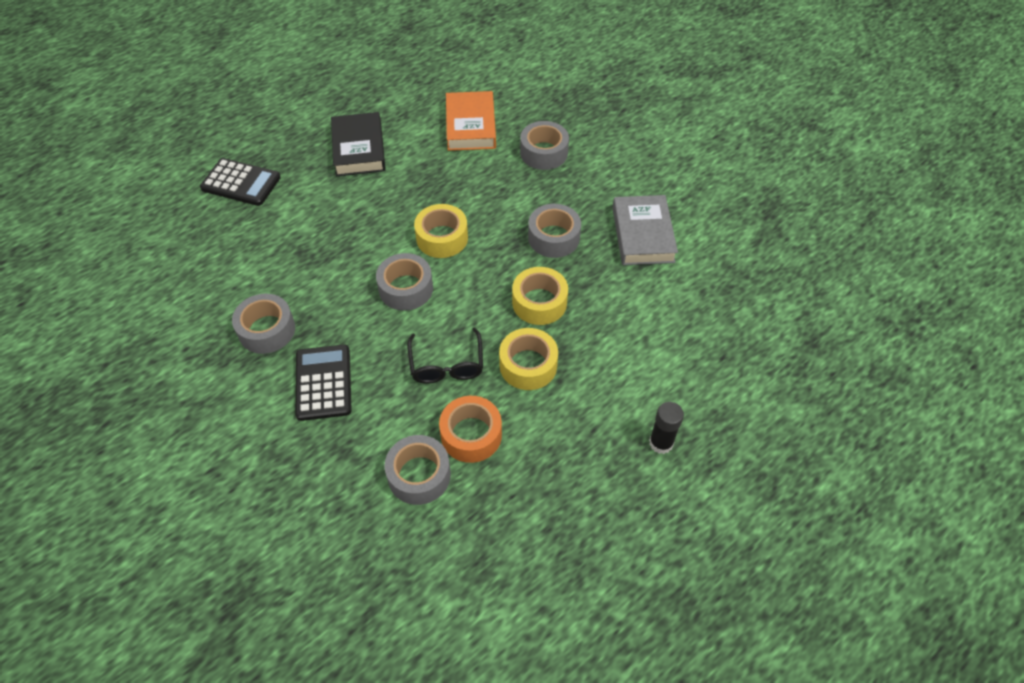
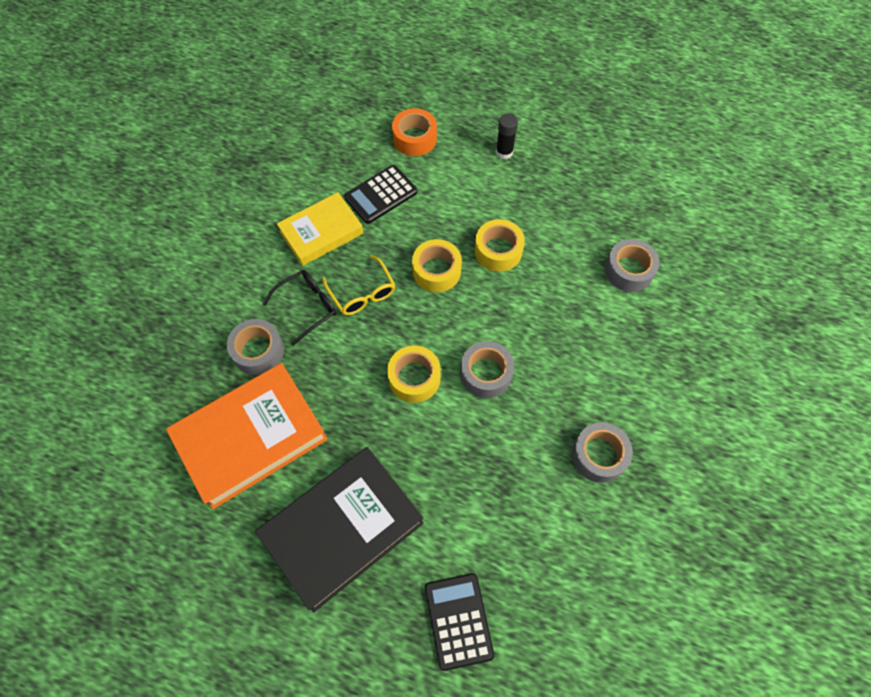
camera: 120 degrees left, 10 degrees up
black calculator [295,345,352,421] -> black calculator moved to [344,165,417,224]
black book [331,112,386,176] -> black book [255,447,424,612], size x1.59
black glasses [407,328,483,384] -> black glasses moved to [263,270,336,345]
orange tape [439,396,502,463] -> orange tape moved to [392,108,437,156]
orange book [446,91,496,151] -> orange book [166,363,328,509], size x1.59
grey tape [528,204,581,258] -> yellow glasses [322,255,395,315]
grey book [612,195,678,265] -> yellow book [277,192,363,266]

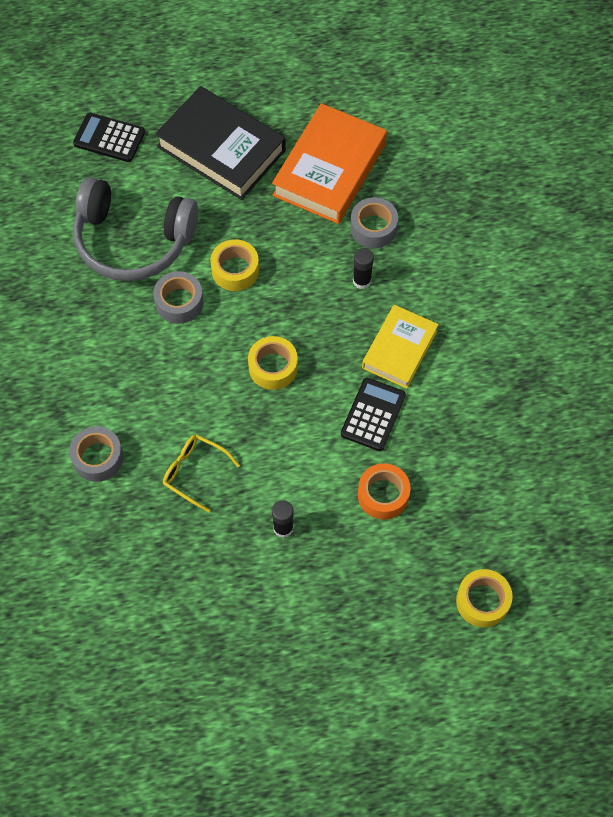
camera: 150 degrees right, 0 degrees up
black book [255,447,424,612] -> black book turned 75 degrees counterclockwise [155,86,286,200]
black glasses [263,270,336,345] -> black glue stick [353,248,374,289]
yellow glasses [322,255,395,315] -> yellow glasses moved to [163,434,240,512]
black calculator [425,573,494,671] -> black calculator turned 150 degrees clockwise [73,113,145,162]
yellow tape [475,219,525,272] -> yellow tape moved to [456,569,513,627]
grey tape [572,422,633,483] -> none
none -> grey headphones [73,177,198,281]

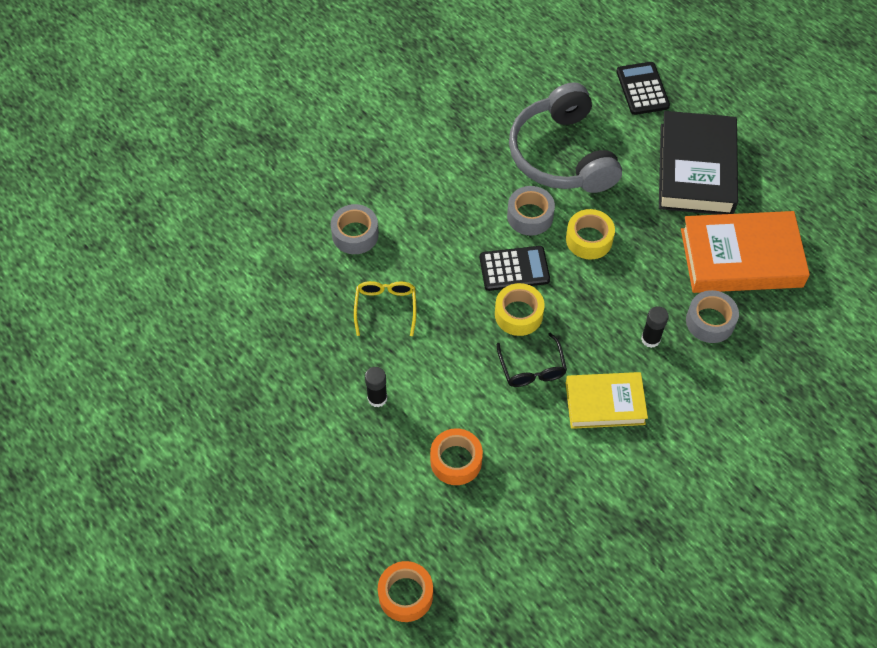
camera: 60 degrees right, 5 degrees down
black calculator [341,378,406,451] -> black calculator moved to [480,246,550,291]
yellow tape [456,569,513,627] -> orange tape [378,561,433,622]
none -> black glasses [497,333,567,387]

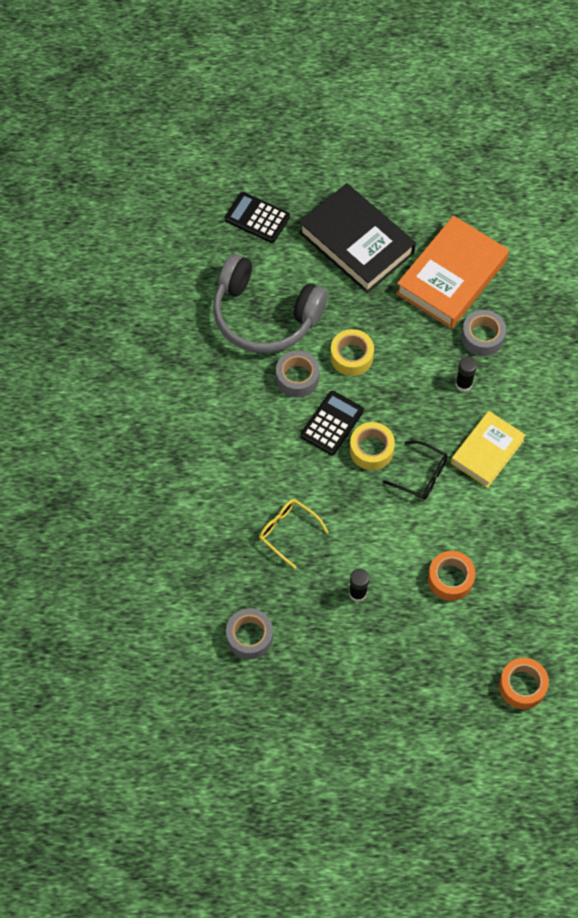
camera: 50 degrees left, 5 degrees up
grey tape [331,204,379,254] -> grey tape moved to [226,608,273,659]

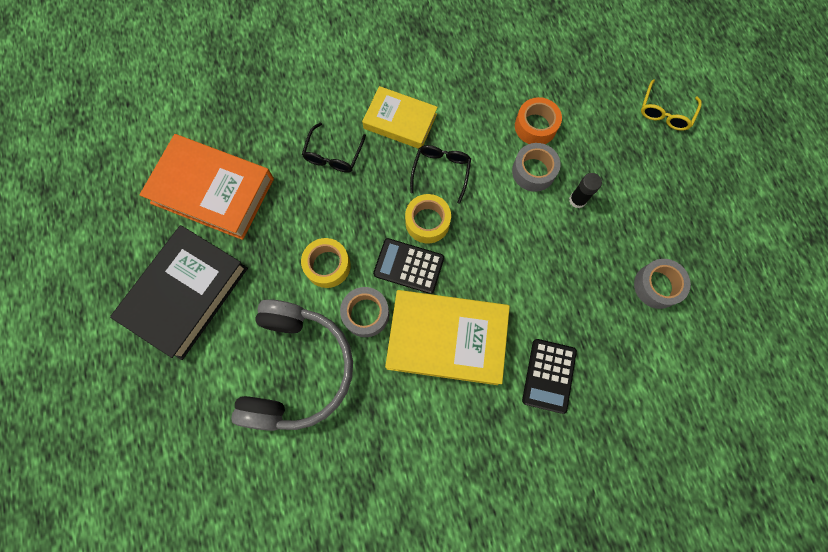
camera: 105 degrees left, 10 degrees up
black calculator [225,192,290,243] -> black calculator moved to [522,339,577,414]
yellow glasses [259,499,328,569] -> yellow glasses moved to [641,79,702,131]
black glue stick [455,356,477,392] -> black glasses [302,123,366,173]
grey tape [461,310,506,356] -> grey tape moved to [512,143,561,192]
orange tape [499,658,549,709] -> none
none -> yellow book [385,290,510,385]

